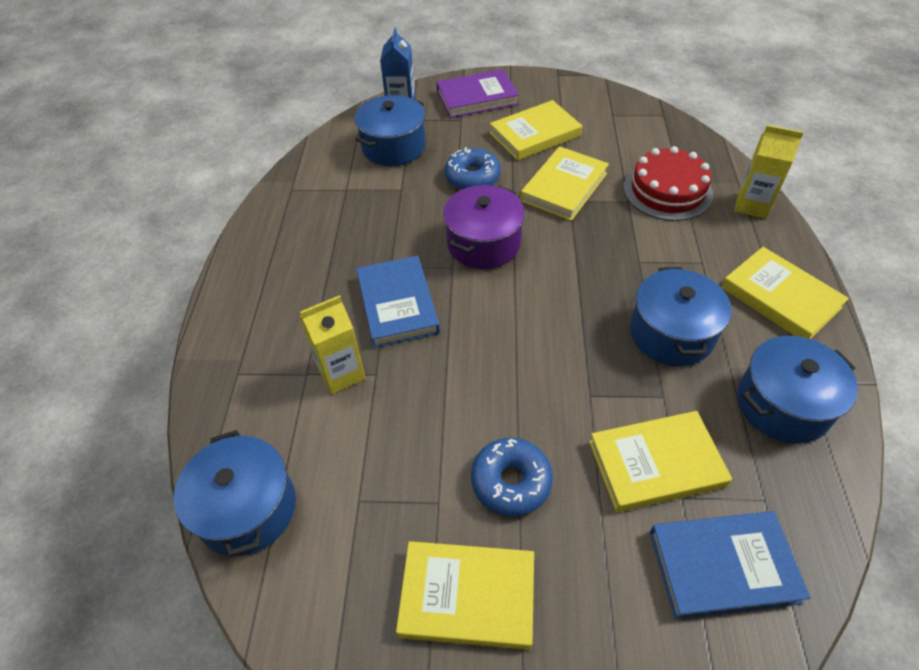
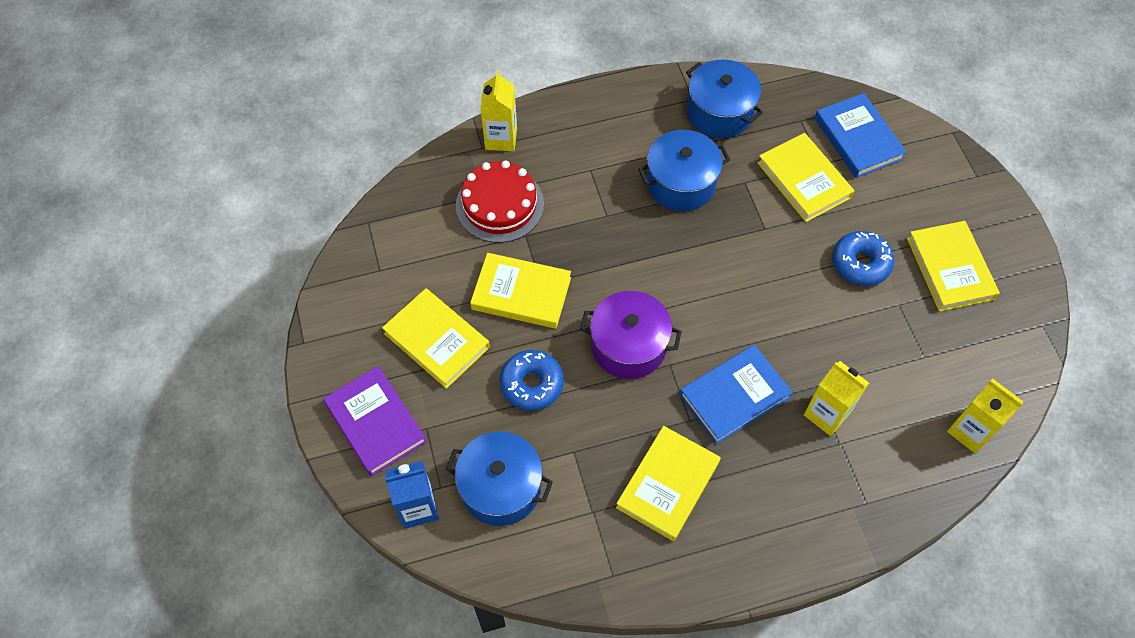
camera: 110 degrees left, 10 degrees up
blue pot [174,430,296,557] -> yellow carton [947,378,1023,453]
yellow book [721,247,849,339] -> yellow book moved to [616,426,721,541]

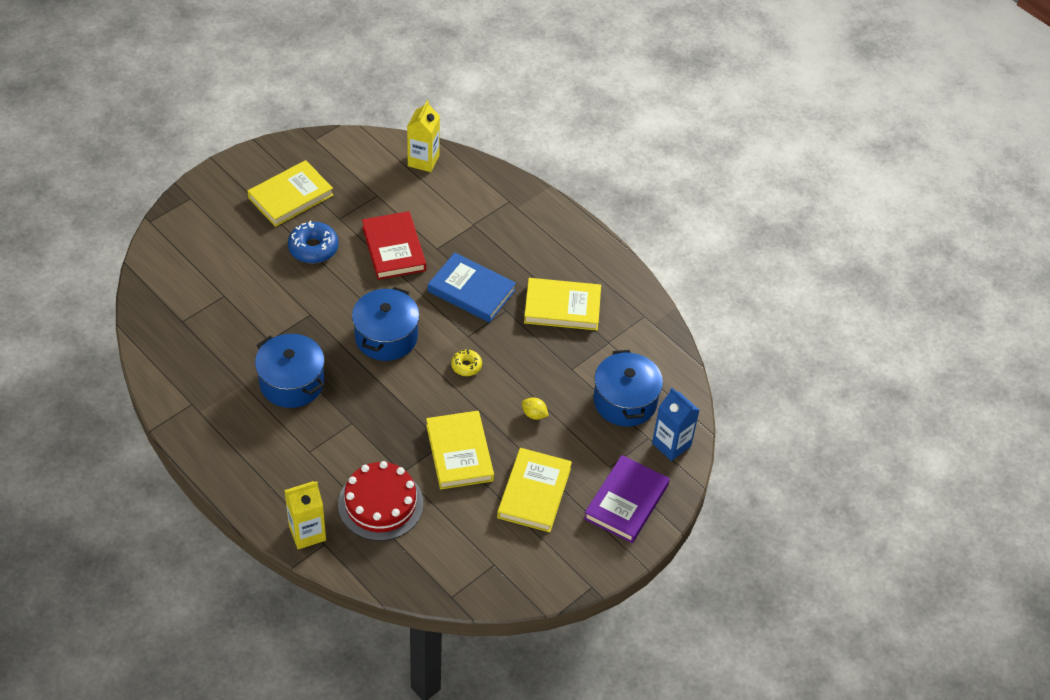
camera: 120 degrees left, 10 degrees down
blue donut [500,350,564,411] -> yellow lemon [522,397,549,420]
purple pot [580,291,682,379] -> yellow donut [451,349,482,376]
blue pot [686,59,763,138] -> blue pot moved to [352,287,420,361]
yellow book [757,133,854,222] -> none
yellow carton [804,361,869,436] -> none
blue book [814,93,907,178] -> none
none -> red book [362,211,426,280]

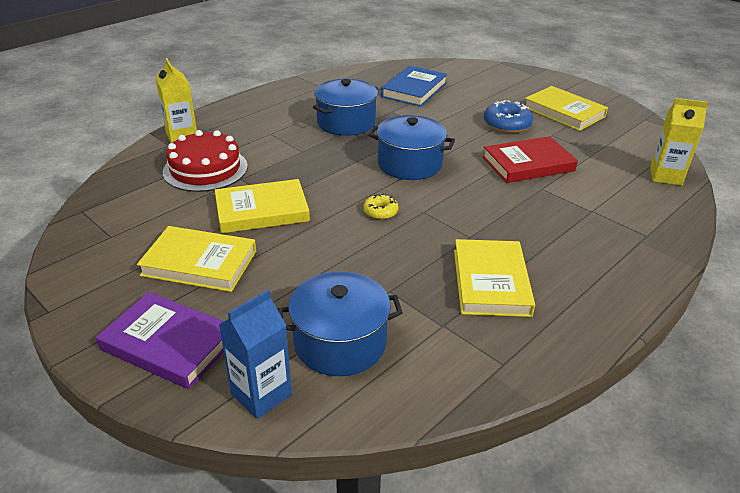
camera: 90 degrees right, 15 degrees down
blue book [428,253,516,323] -> blue book moved to [381,66,448,107]
yellow lemon [522,397,549,420] -> none

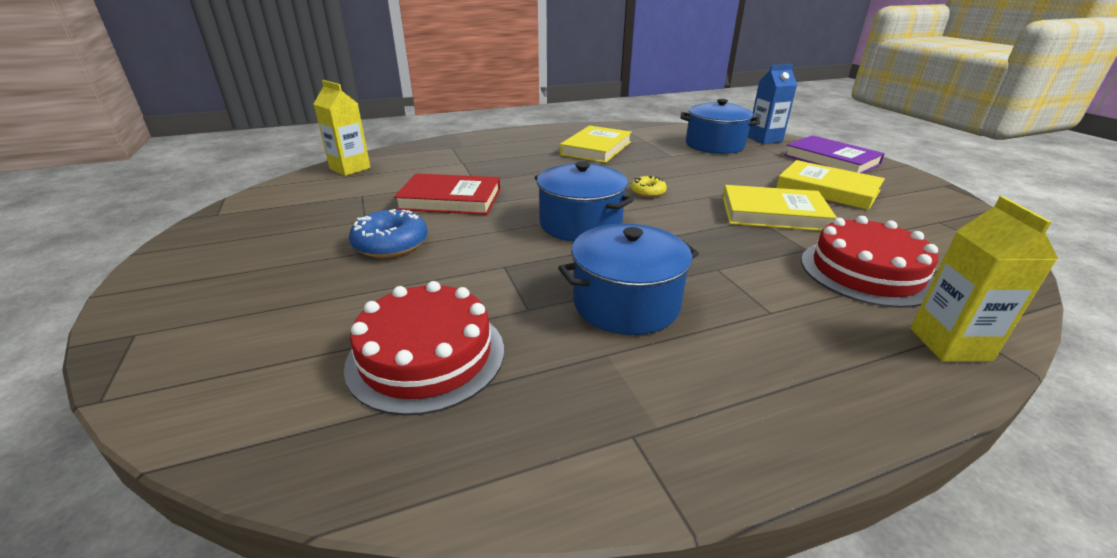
camera: 155 degrees left, 5 degrees down
blue book [381,66,448,107] -> red cake [344,281,504,416]
yellow book [525,86,608,131] -> none

